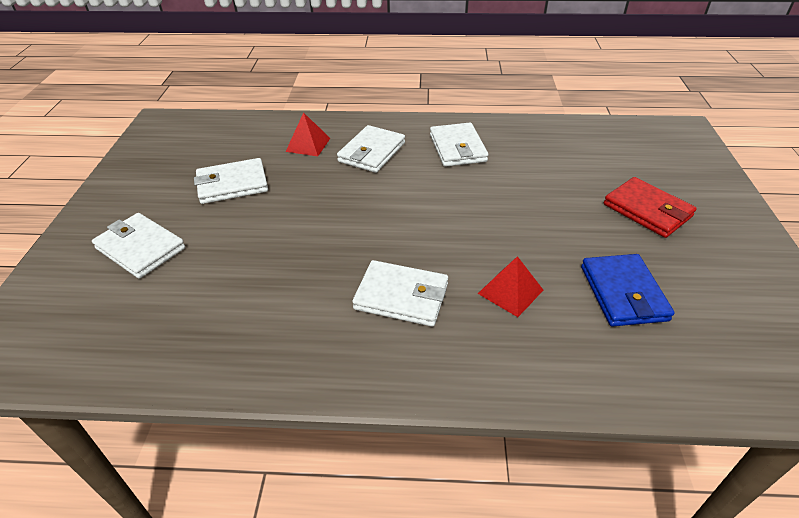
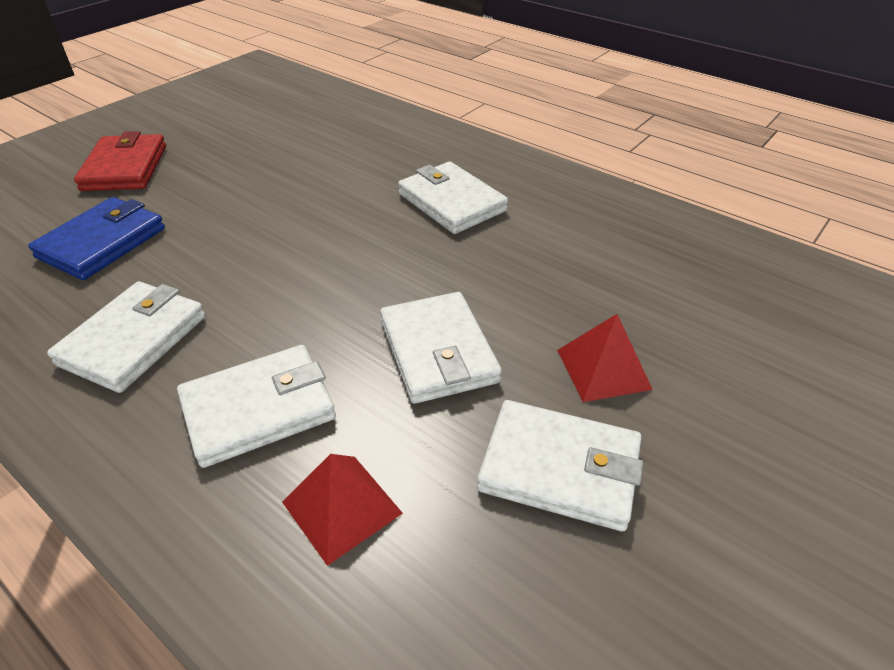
camera: 145 degrees left, 0 degrees up
white wallet [92,213,185,279] -> white wallet moved to [380,292,502,404]
red pyramid [478,256,543,317] -> red pyramid moved to [557,314,653,402]
blue wallet [581,254,675,326] -> blue wallet moved to [28,197,165,280]

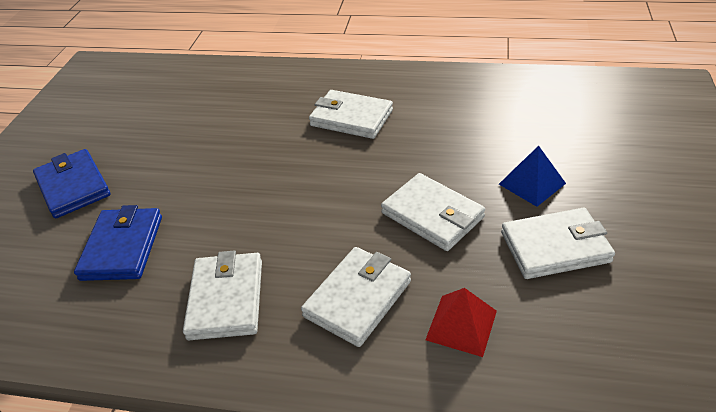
camera: 25 degrees left, 0 degrees up
red wallet [74,131,166,191] -> blue wallet [33,149,111,218]
red pyramid [557,314,653,402] -> blue pyramid [499,146,566,207]

